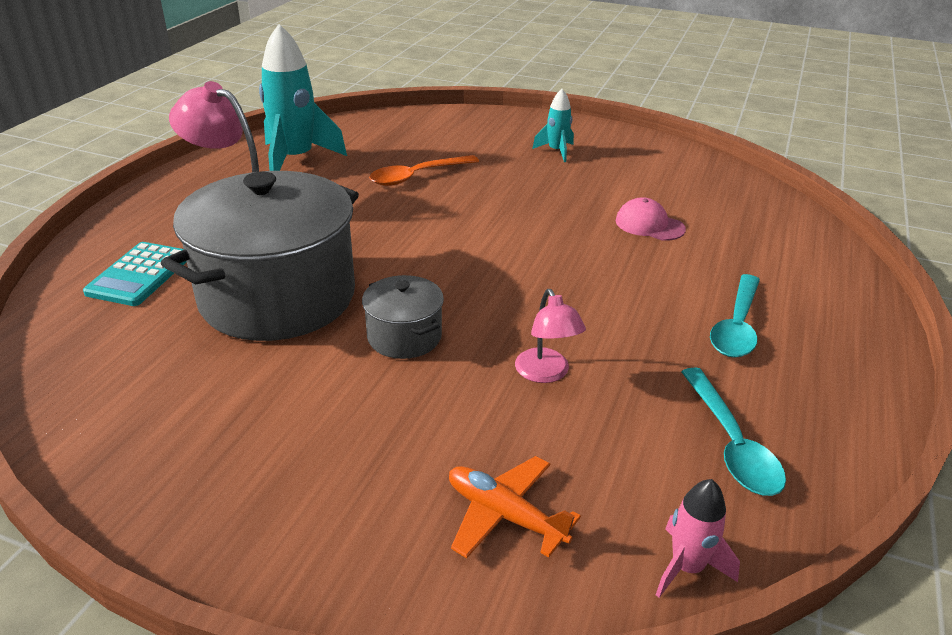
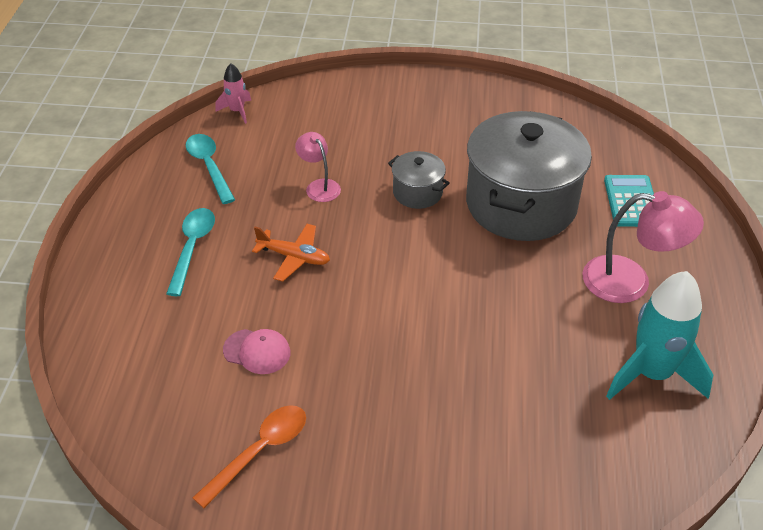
camera: 165 degrees right, 10 degrees up
orange spoon [369,155,479,186] -> orange spoon moved to [192,405,306,508]
orange plane [449,456,581,558] -> orange plane moved to [252,224,330,282]
turquoise rocket [532,89,574,162] -> none

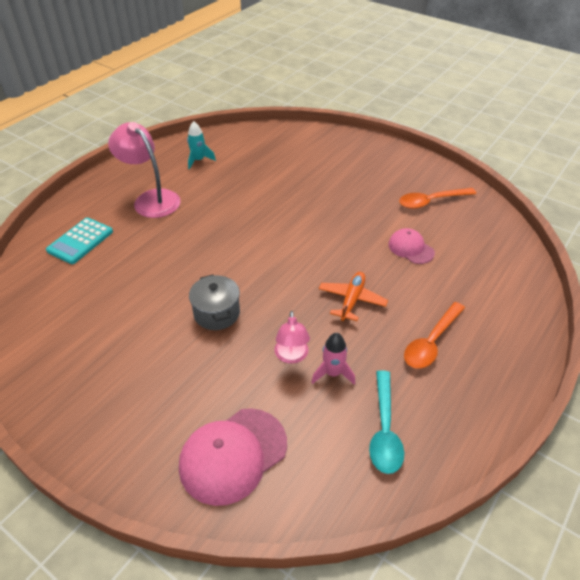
camera: 150 degrees left, 0 degrees up
turquoise spoon [166,208,215,296] -> orange spoon [404,302,465,369]
pink rocket [215,64,251,124] -> pink rocket moved to [311,333,355,385]
orange plane [252,224,330,282] -> orange plane turned 60 degrees clockwise [319,272,388,321]
grey pot [466,111,592,241] -> none
turquoise rocket [606,271,713,400] -> turquoise rocket [187,121,216,170], size x0.50
none -> pink cap [179,408,287,506]

